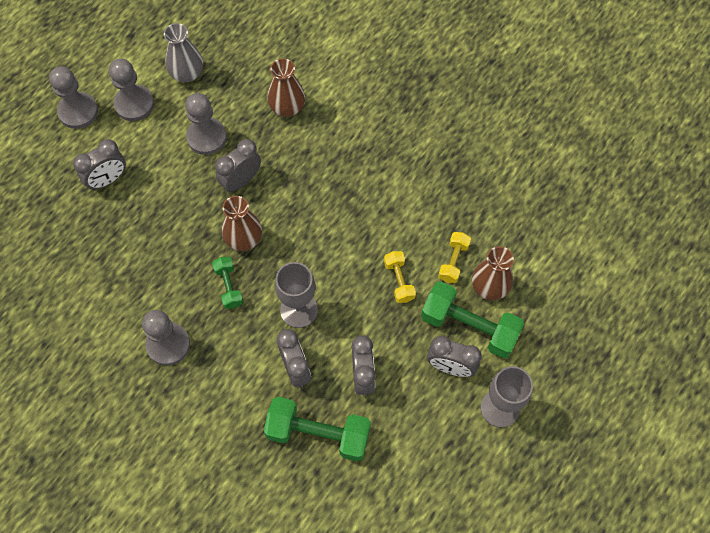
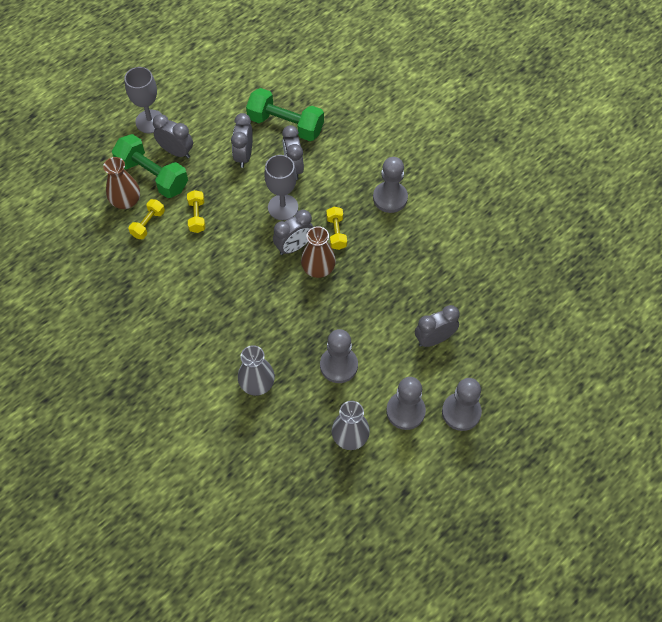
camera: 170 degrees left, 5 degrees down
green dumbbell [212,257,243,309] -> yellow dumbbell [326,207,347,250]
grey clock [215,139,261,193] -> grey clock moved to [273,210,313,255]
brown vase [267,58,305,117] -> grey vase [238,345,275,396]

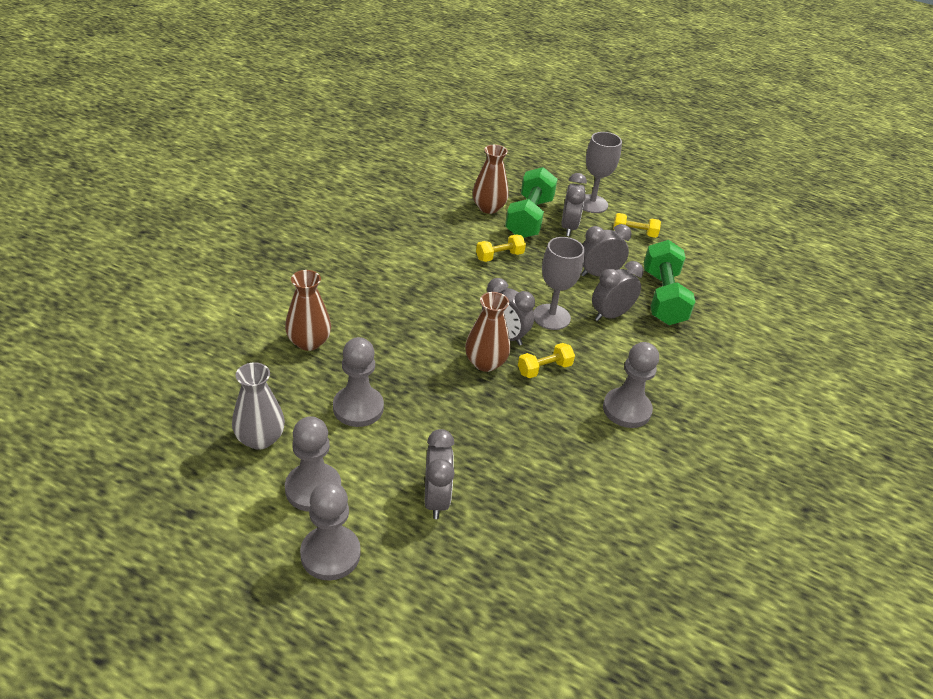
camera: 65 degrees right, 20 degrees down
yellow dumbbell [128,199,165,239] -> yellow dumbbell moved to [613,213,661,238]
grey vase [238,345,275,396] -> brown vase [285,270,331,351]
grey clock [415,305,459,347] -> grey clock turned 45 degrees clockwise [425,429,455,519]

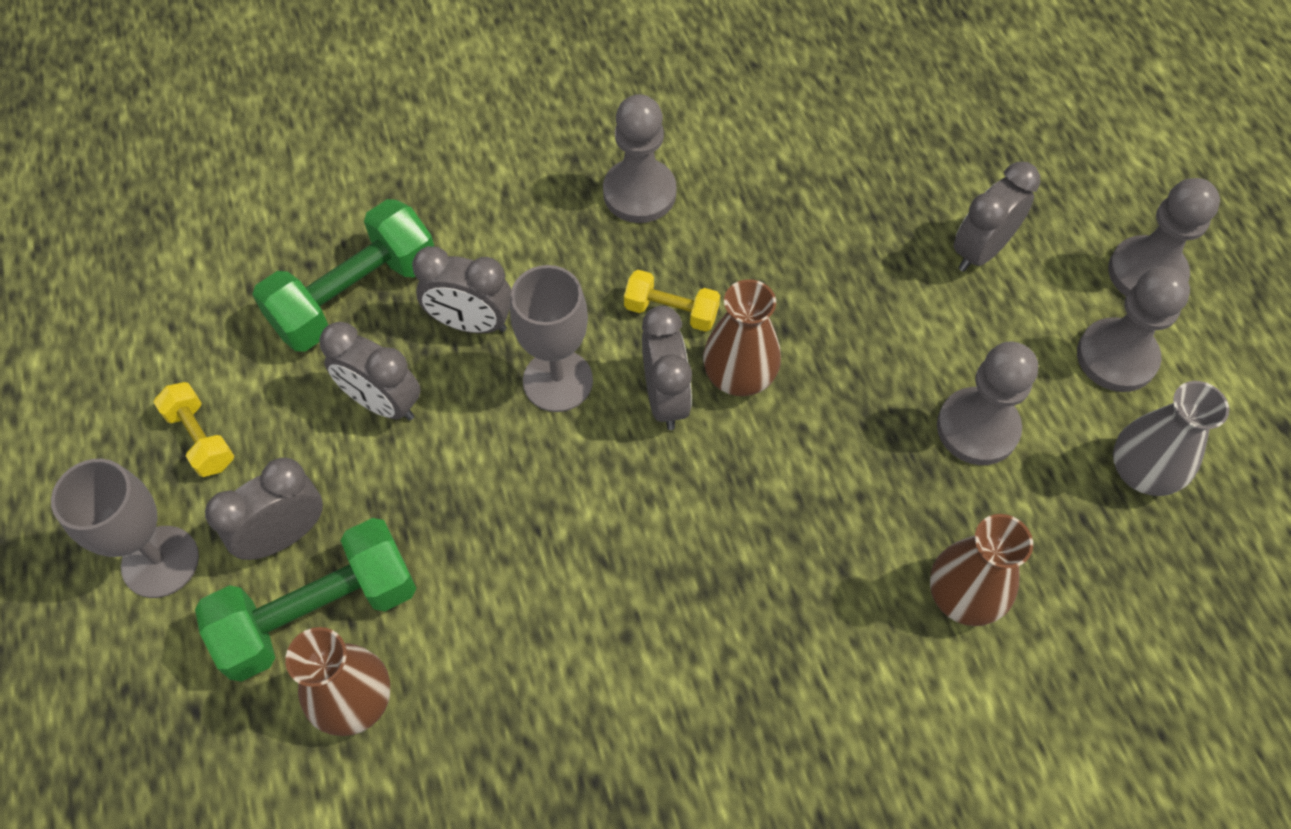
camera: 130 degrees left, 20 degrees up
yellow dumbbell [476,235,526,262] -> none

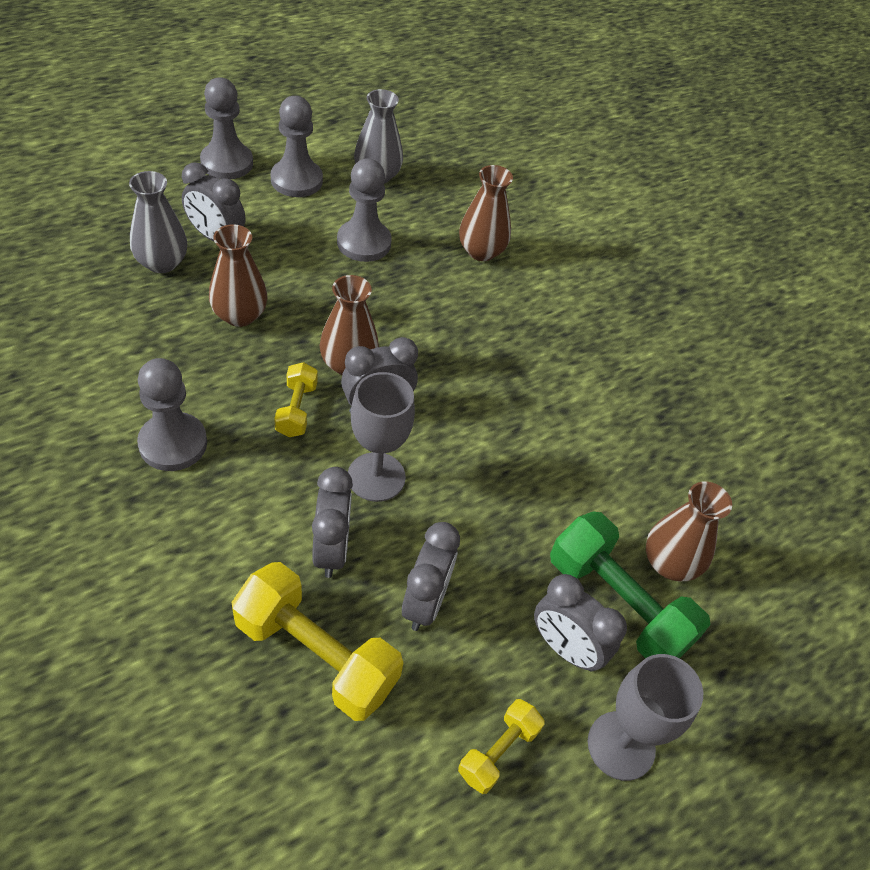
camera: 110 degrees left, 10 degrees down
green dumbbell [252,199,434,352] -> yellow dumbbell [231,562,403,721]
none -> grey vase [129,171,187,273]
none -> brown vase [209,224,267,327]

